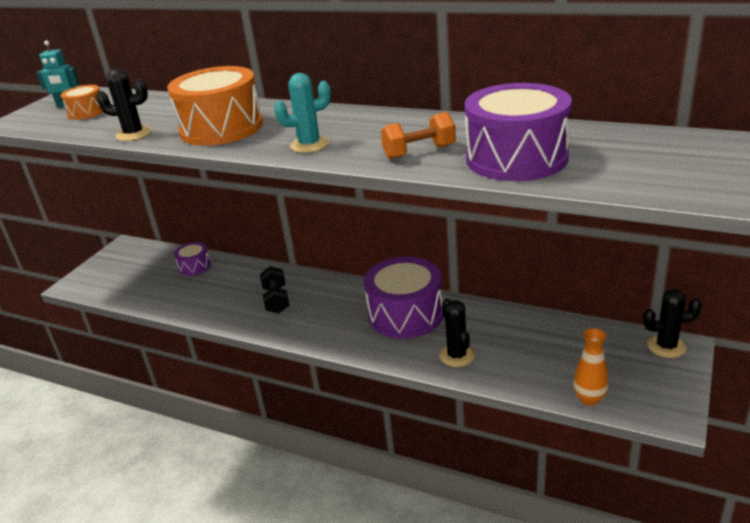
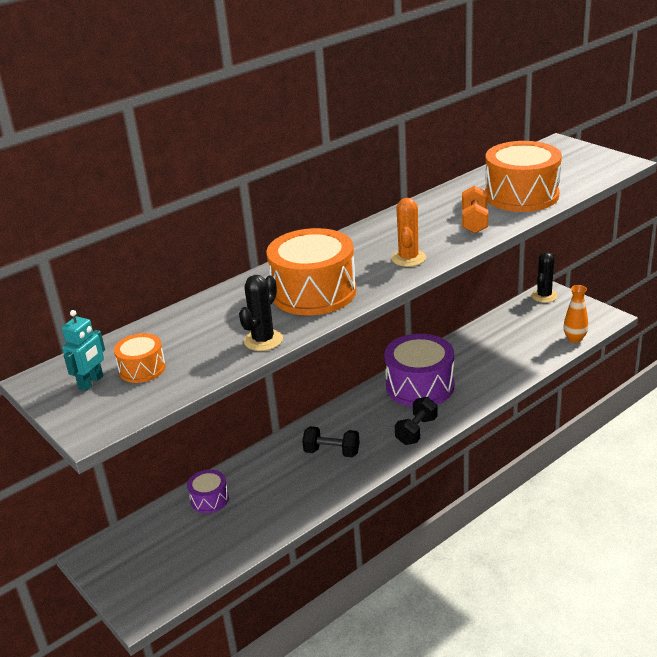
camera: 65 degrees left, 0 degrees up
turquoise cactus [274,73,331,153] -> orange cactus [391,198,426,267]
black cactus [439,299,475,367] -> none
purple drum [465,83,572,181] -> orange drum [485,141,562,212]
none -> black dumbbell [395,397,438,445]

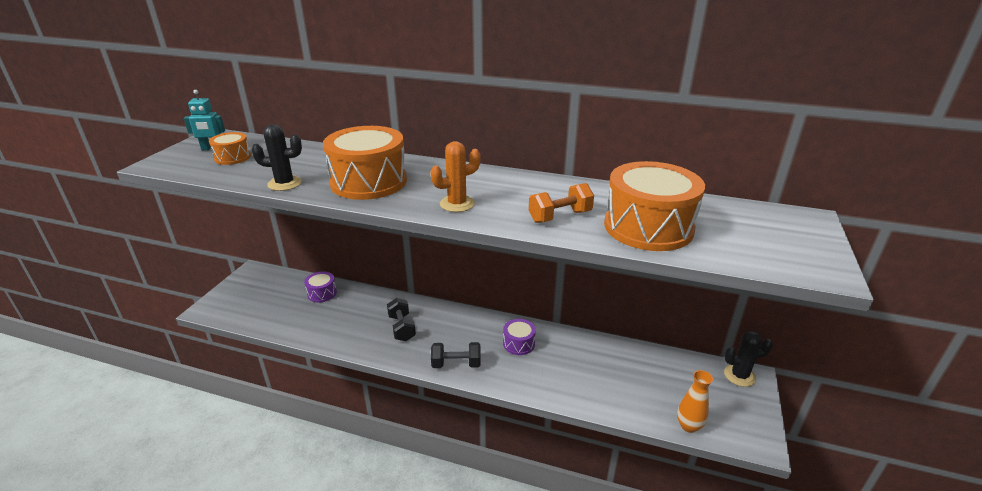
camera: 55 degrees right, 0 degrees up
purple drum [384,334,454,407] -> purple drum [503,319,536,355], size x0.50

